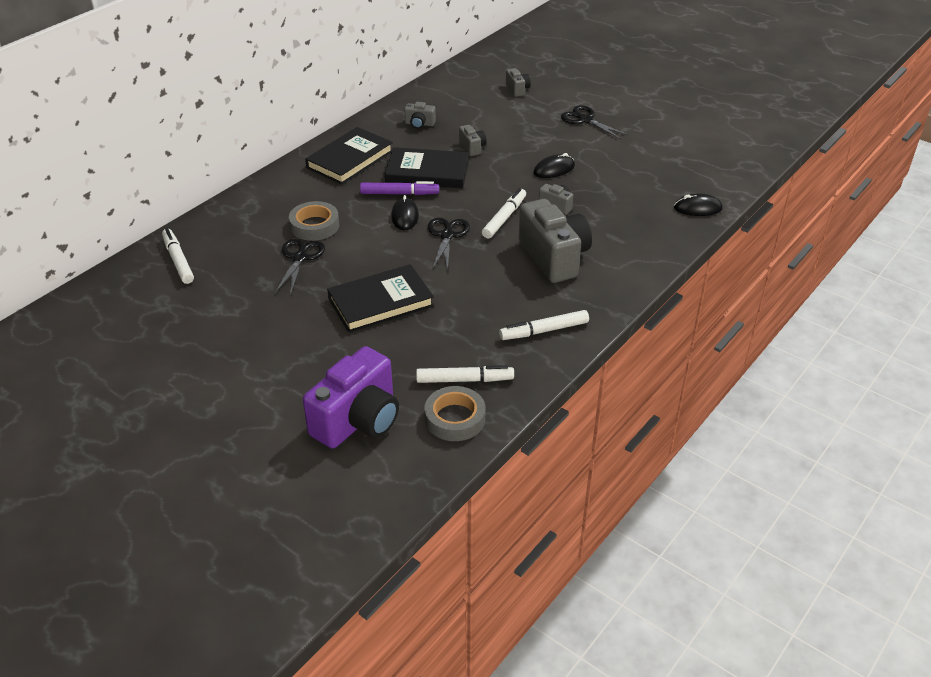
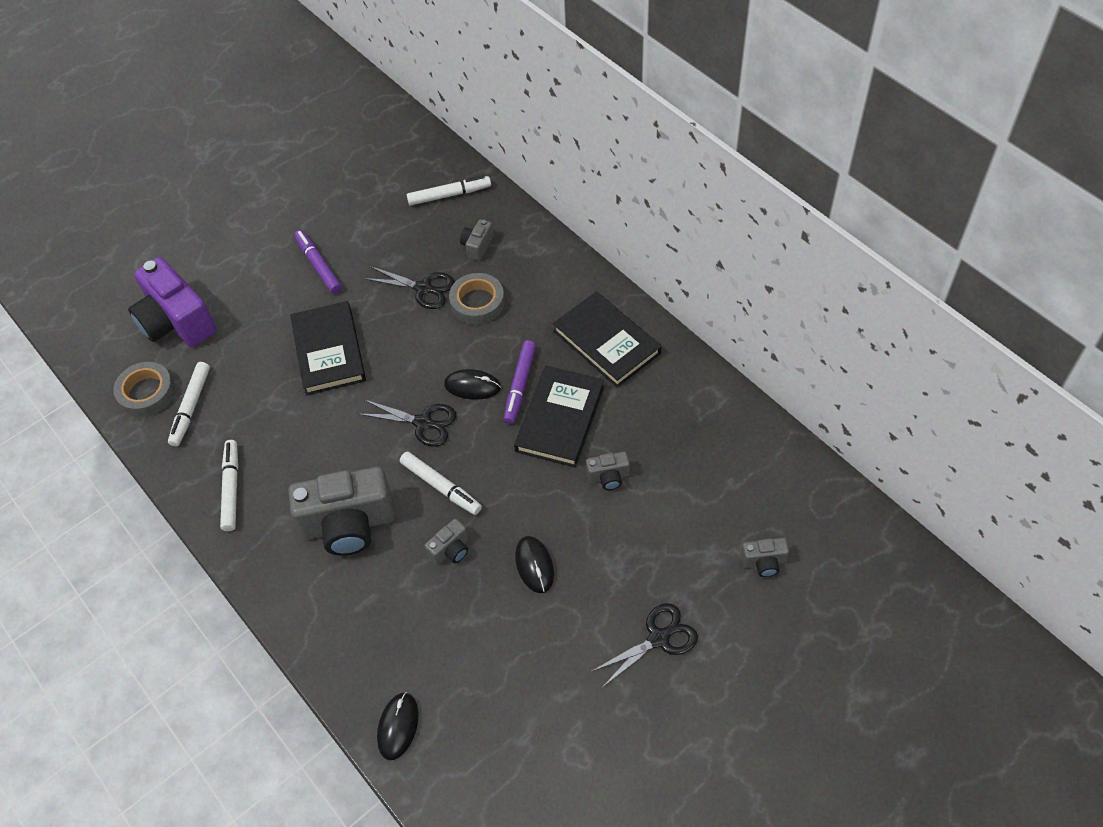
camera: 105 degrees right, 15 degrees up
grey camera [404,102,436,129] -> grey camera moved to [460,219,494,261]
none -> purple marker [294,230,342,294]

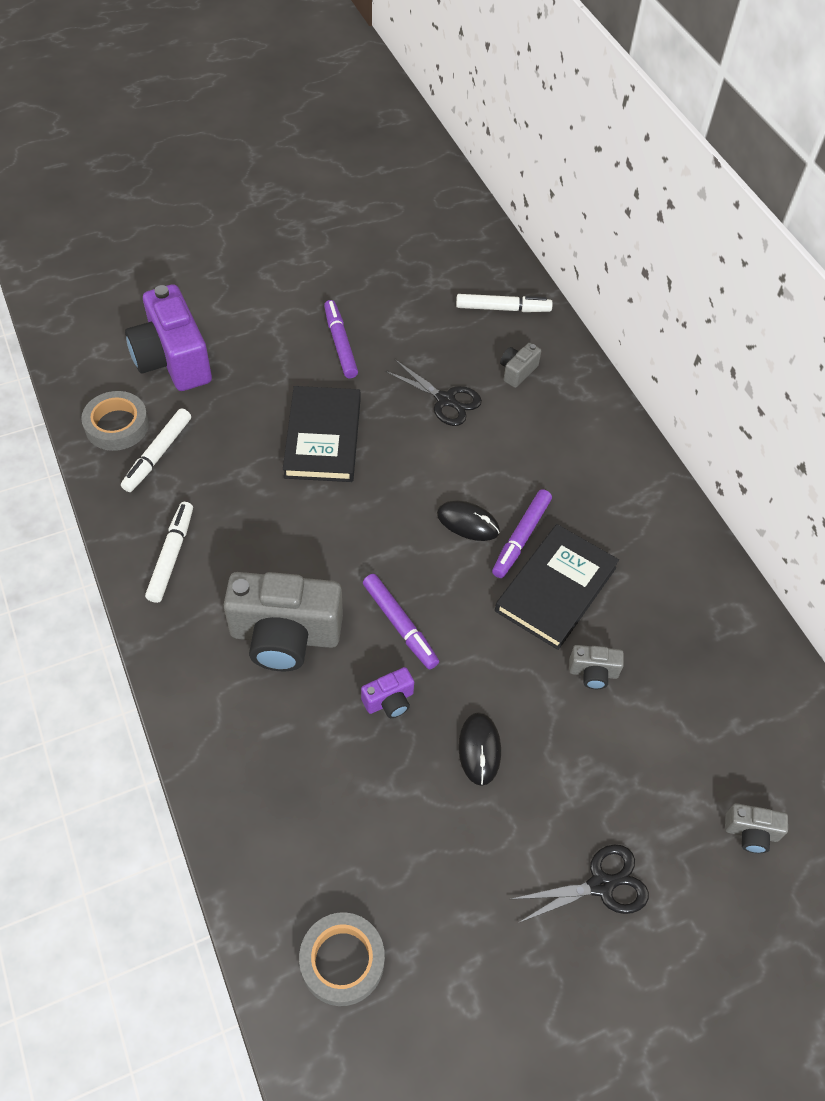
camera: 10 degrees right, 0 degrees up
black scissors [359,400,457,447] -> none
black mouse [377,692,418,760] -> none
white marker [400,452,482,515] -> purple marker [363,574,439,669]
grey camera [424,519,468,565] -> purple camera [361,667,414,718]
grey tape [449,273,505,325] -> grey tape moved to [299,912,385,1006]
black book [553,291,662,388] -> none

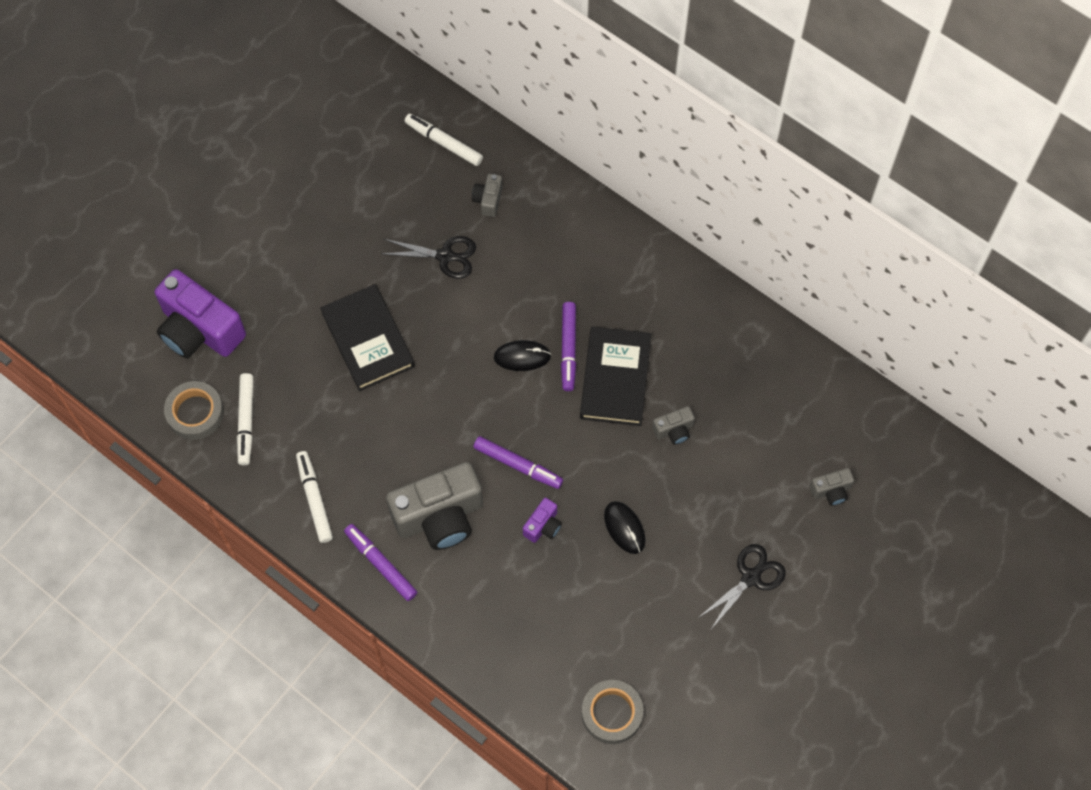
camera: 25 degrees left, 10 degrees up
purple marker [324,300,358,378] -> purple marker moved to [344,524,417,601]
white marker [456,294,553,312] -> white marker turned 120 degrees counterclockwise [405,114,483,166]

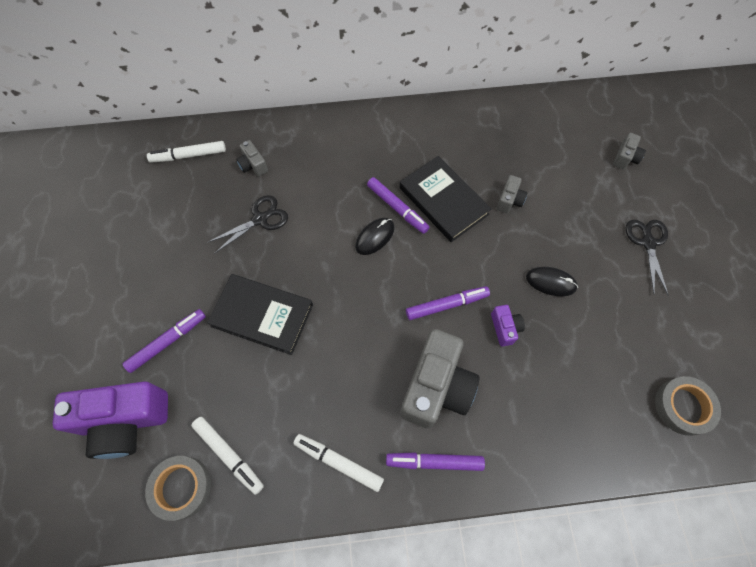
camera: 45 degrees left, 0 degrees up
none -> purple marker [123,309,206,373]

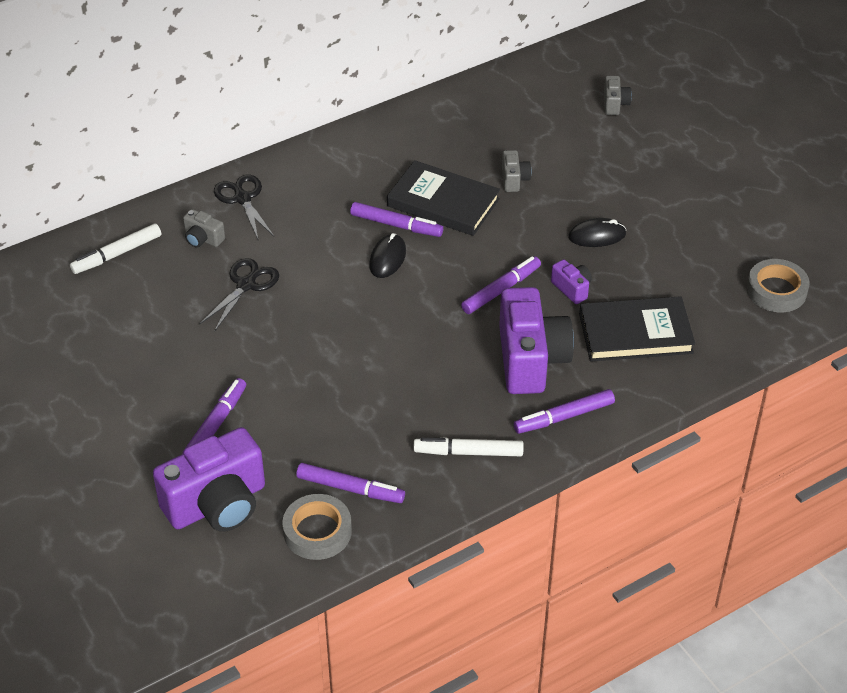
camera: 25 degrees left, 20 degrees down
white marker [191,417,264,495] -> purple marker [296,463,405,503]
black book [207,274,313,355] -> black book moved to [579,296,695,362]
grey camera [400,329,479,429] -> purple camera [499,287,574,394]
black scissors [626,220,668,295] -> black scissors moved to [214,175,275,239]

